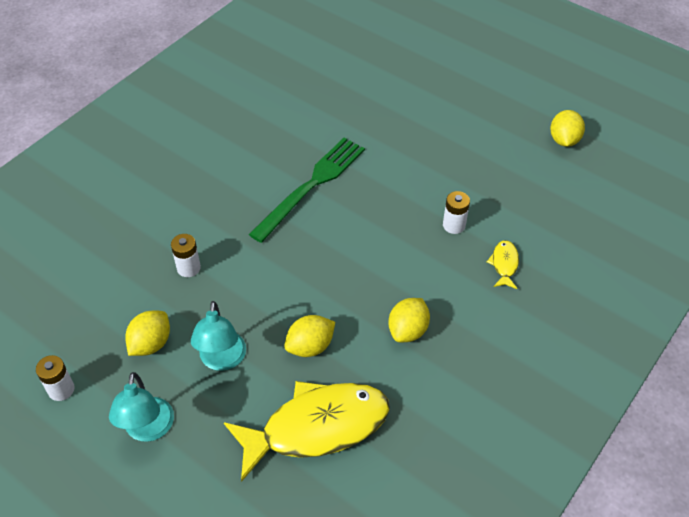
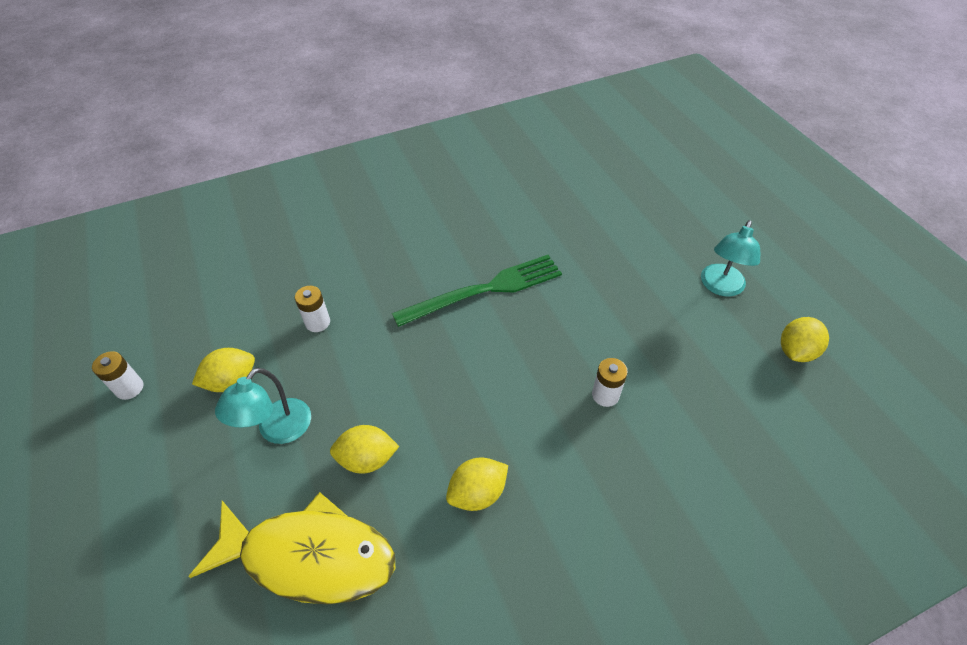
camera: 30 degrees right, 0 degrees up
turquoise lamp [109,372,174,442] -> turquoise lamp moved to [701,220,760,297]
yellow fish [487,240,519,289] -> none

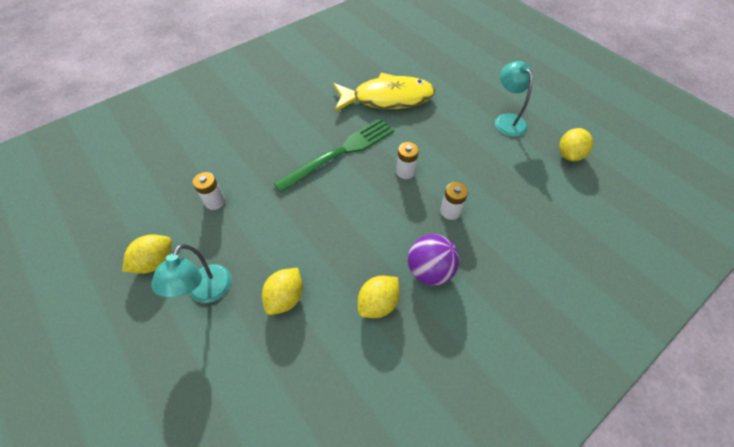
camera: 15 degrees left, 5 degrees up
white battery [92,351,143,400] -> white battery moved to [396,142,419,179]
yellow fish [188,492,395,604] -> yellow fish moved to [333,73,435,112]
yellow lemon [330,425,399,474] -> yellow lemon turned 45 degrees counterclockwise [262,268,303,315]
turquoise lamp [701,220,760,297] -> turquoise lamp turned 150 degrees clockwise [495,61,533,137]
none -> purple ball [408,234,459,285]

